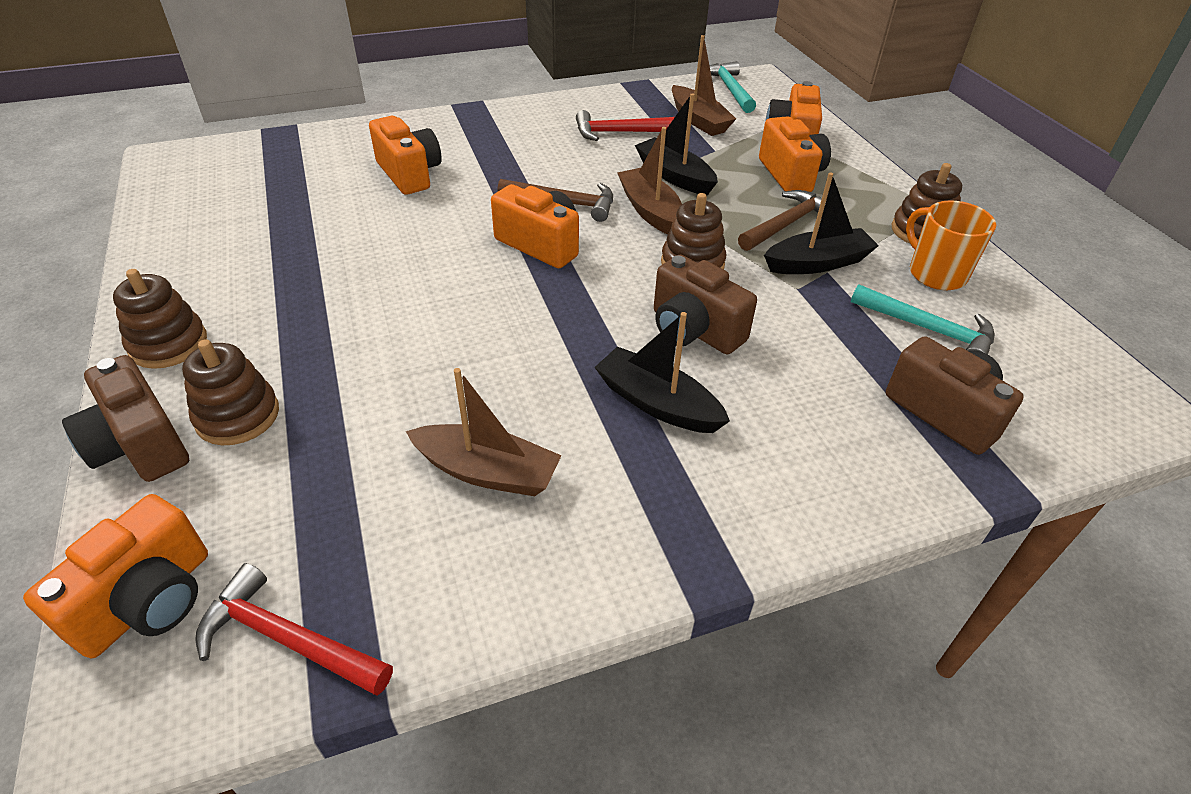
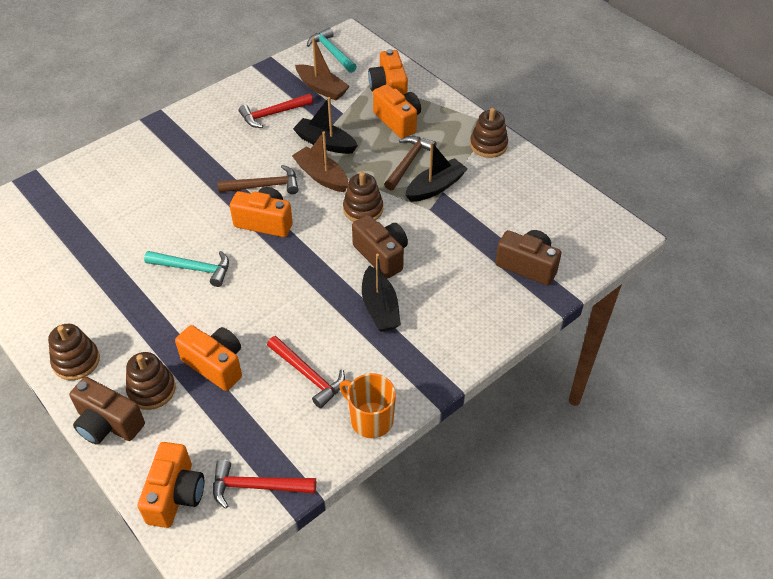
camera: 20 degrees left, 5 degrees up
orange camera [369,116,442,195] -> orange camera moved to [175,325,242,391]
brown boat [406,368,562,496] -> red hammer [267,336,345,408]
black boat [594,312,730,433] -> black boat turned 120 degrees counterclockwise [362,254,401,332]
brown camera [654,255,757,354] -> brown camera turned 150 degrees counterclockwise [352,215,408,279]
turquoise hammer [851,284,994,354] -> turquoise hammer moved to [144,251,229,287]
orange mug [906,200,996,290] -> orange mug moved to [339,373,396,438]

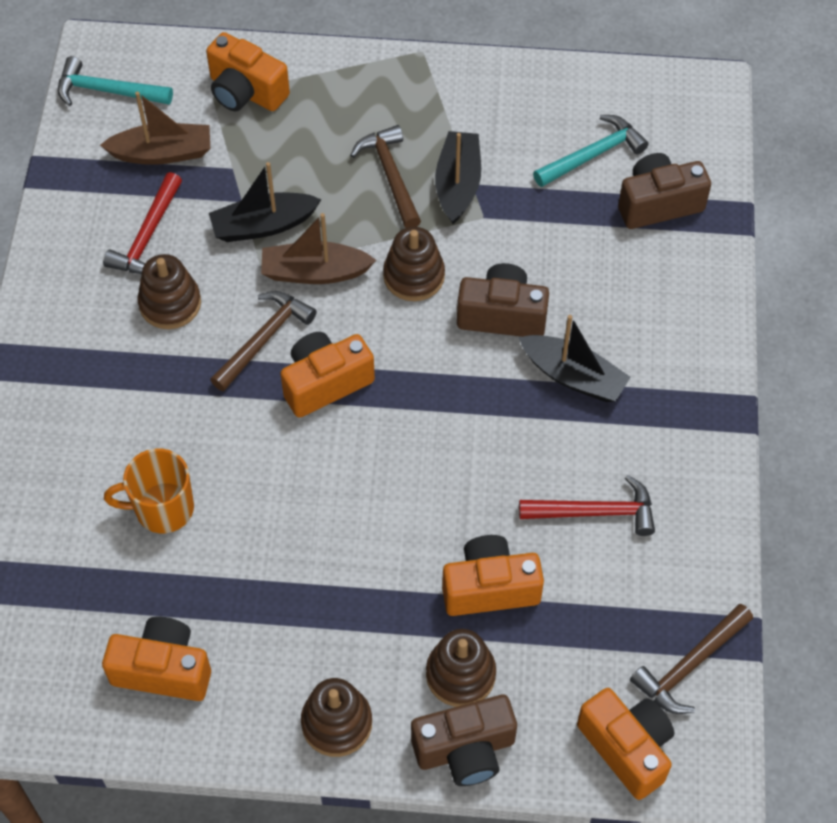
camera: 45 degrees left, 10 degrees up
turquoise hammer [144,251,229,287] -> turquoise hammer moved to [533,115,649,187]
red hammer [213,459,316,509] -> brown hammer [630,604,753,714]
orange mug [339,373,396,438] -> orange mug moved to [104,448,194,533]
orange camera [373,84,421,139] -> orange camera moved to [102,617,211,701]
brown stacking toy [470,108,508,158] -> brown stacking toy moved to [138,254,201,329]

